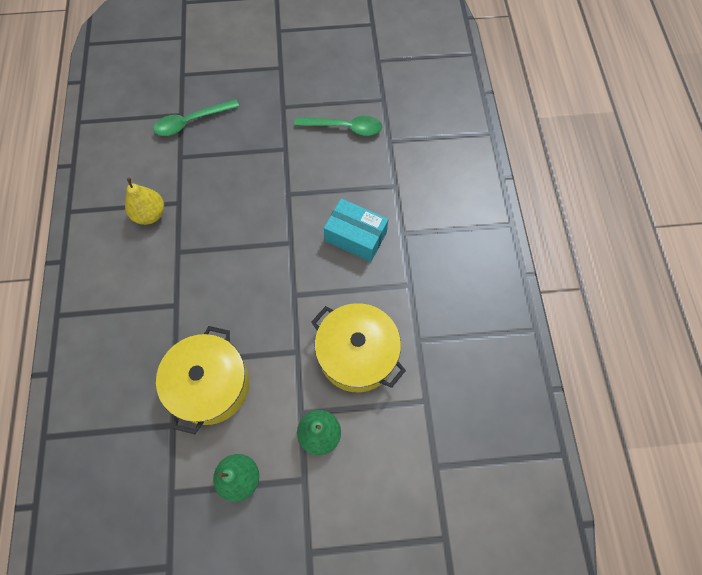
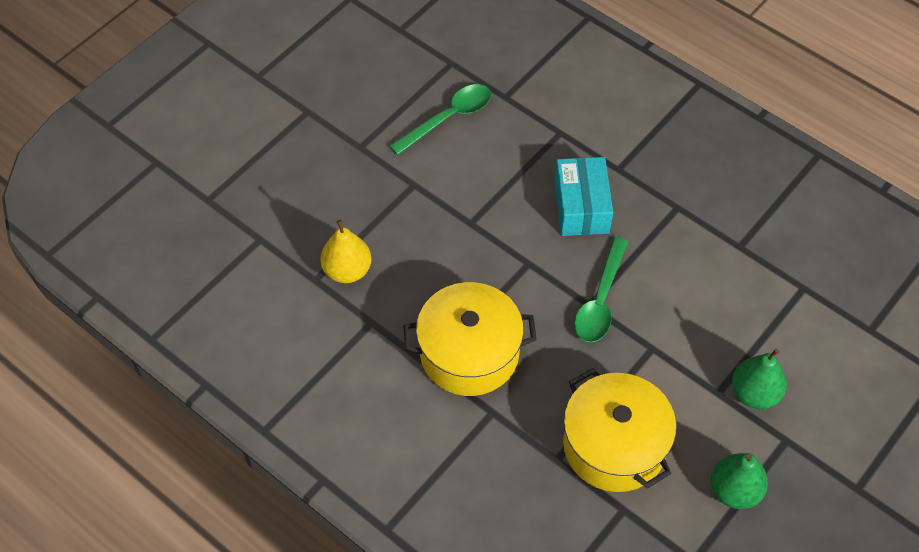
camera: 45 degrees left, 10 degrees down
yellow pear [125,177,164,225] -> yellow pear moved to [320,220,372,283]
green spoon [153,99,239,136] -> green spoon moved to [574,237,628,342]
yellow pot [311,303,406,392] -> yellow pot moved to [403,282,537,396]
turquoise box [324,198,389,262] -> turquoise box turned 75 degrees counterclockwise [555,157,613,236]

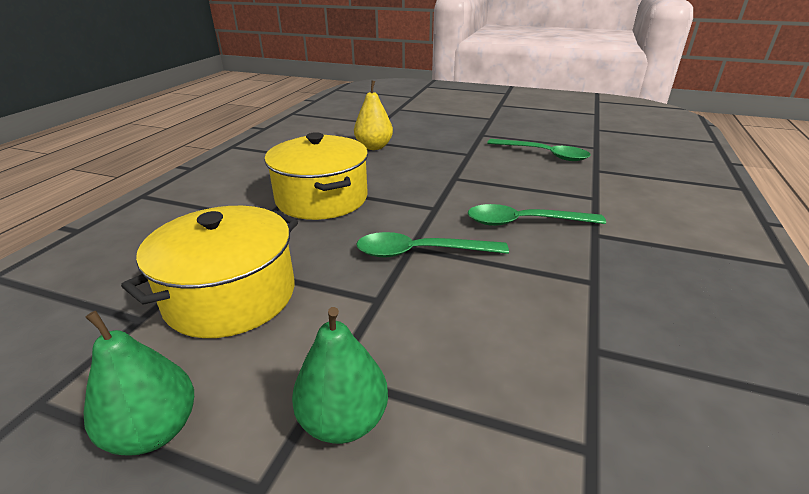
camera: 70 degrees right, 25 degrees down
turquoise box [555,157,613,236] -> green spoon [468,204,606,226]

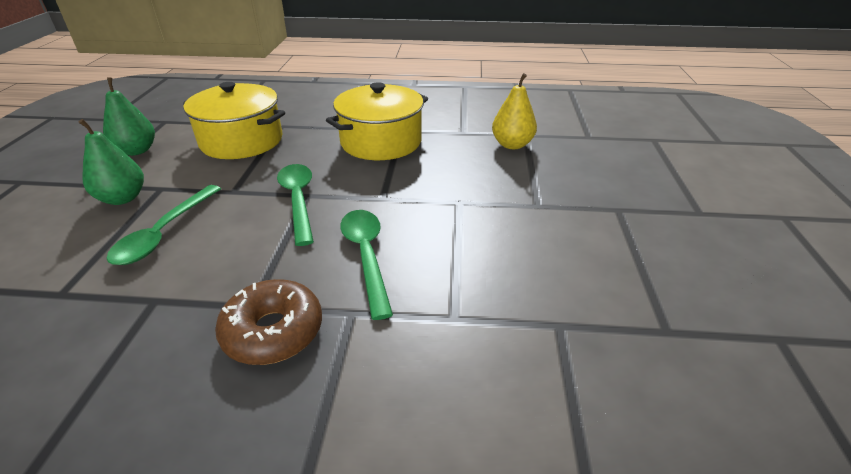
camera: 75 degrees right, 5 degrees up
green spoon [487,139,591,161] -> green spoon moved to [107,185,221,265]
none -> brown donut [215,279,322,365]

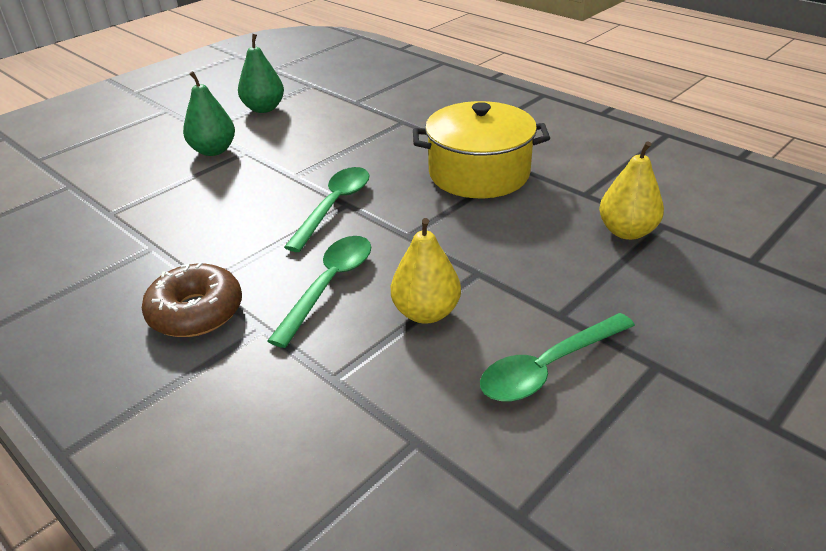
camera: 40 degrees right, 0 degrees up
green spoon [107,185,221,265] -> green spoon moved to [480,313,635,401]
yellow pot [183,82,285,159] -> none
none -> yellow pear [391,218,461,324]

